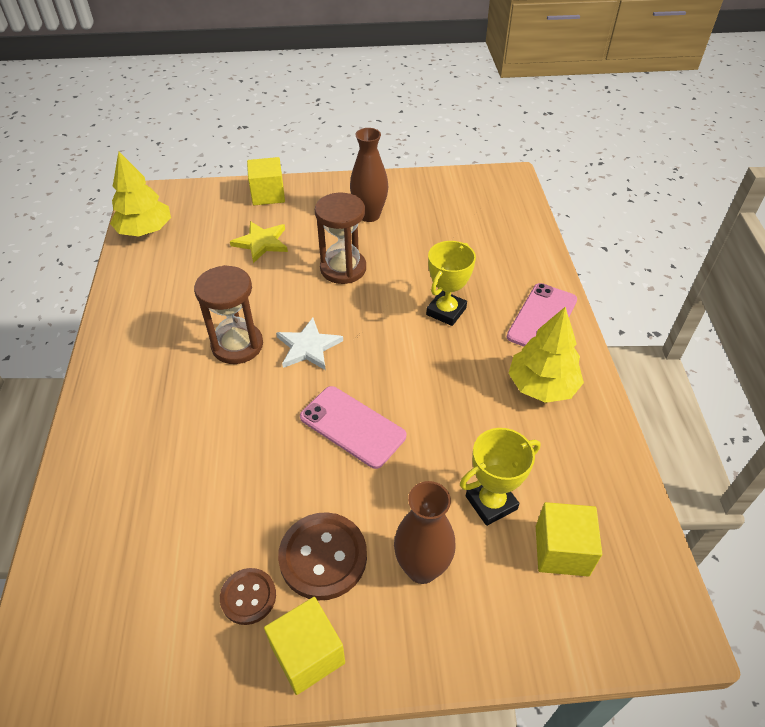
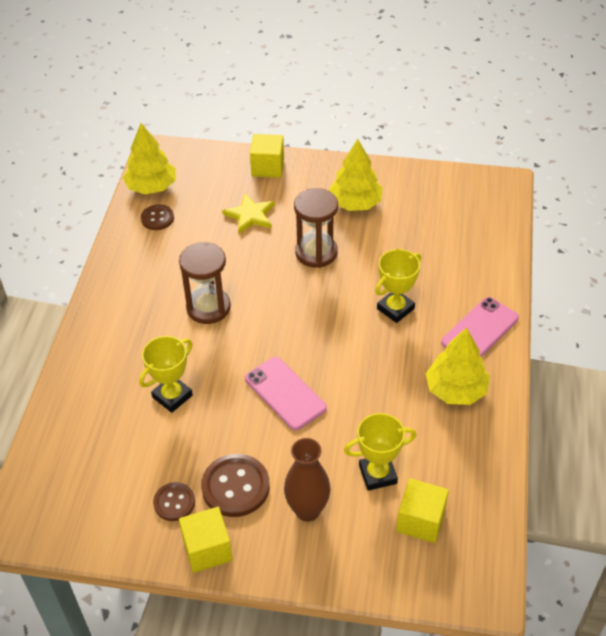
camera: 15 degrees right, 0 degrees up
white star [276,318,343,370] -> none
brown vase [350,128,388,222] -> yellow tree [328,139,383,211]
none -> yellow trophy [139,336,193,413]
none -> brown button [141,204,174,230]

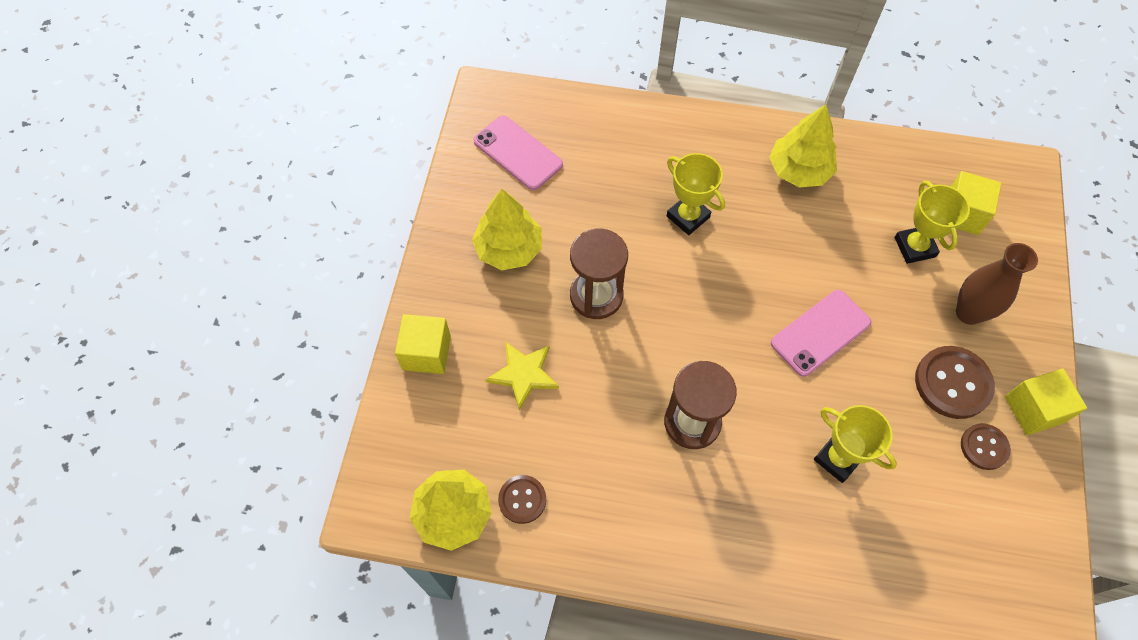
camera: 90 degrees left, 15 degrees up
pink phone [441,297,519,357] -> pink phone moved to [473,115,563,190]

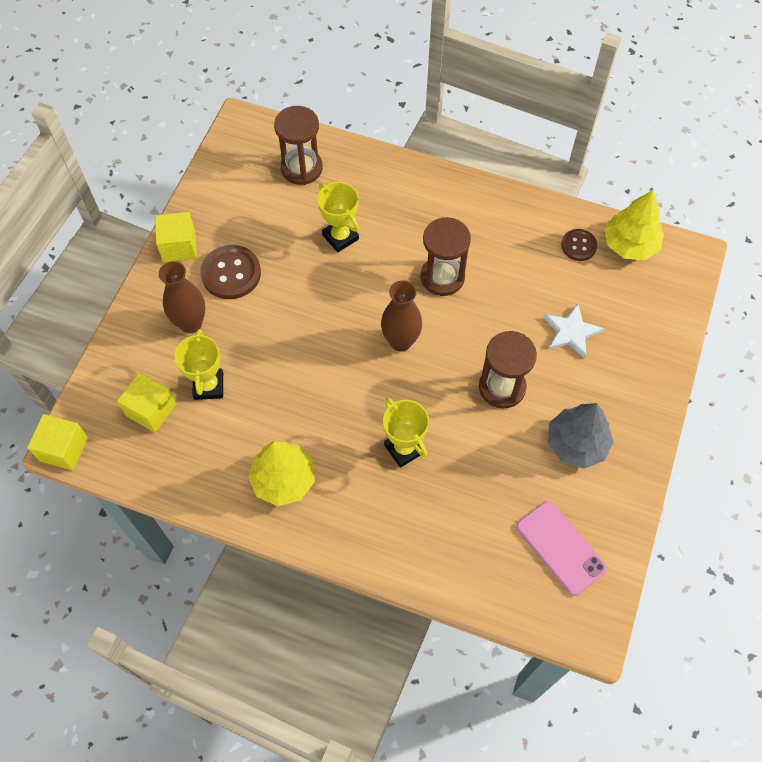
camera: 170 degrees left, 0 degrees up
yellow cube [395,314,451,374] -> yellow cube moved to [27,414,88,471]
yellow tree [472,189,542,270] -> grey tree [548,403,614,469]
yellow star [485,342,559,410] -> white star [544,304,604,358]
pink phone [771,290,871,377] -> none
brown button [961,423,1011,470] -> none
none -> brown hourglass [274,106,323,185]
none -> brown vase [381,280,422,352]

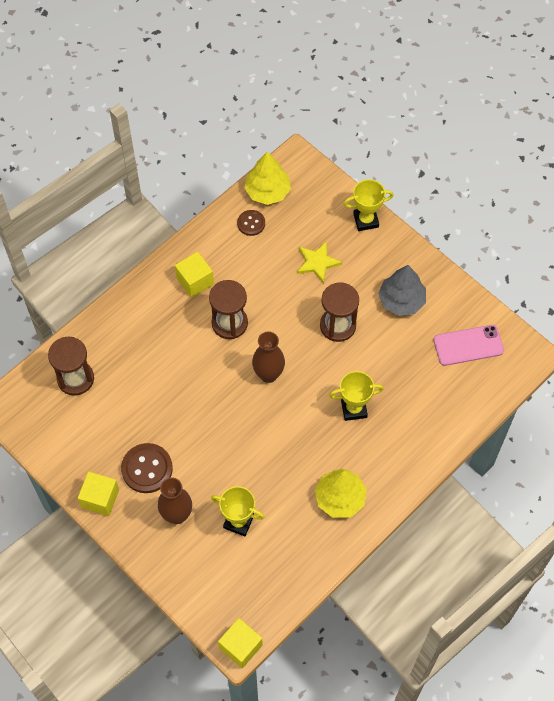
camera: 65 degrees left, 0 degrees up
yellow cube [117,372,176,433] -> yellow cube moved to [175,252,214,298]
yellow trophy [317,182,359,252] -> yellow trophy moved to [344,179,394,231]
white star [544,304,604,358] -> yellow star [297,241,342,284]

